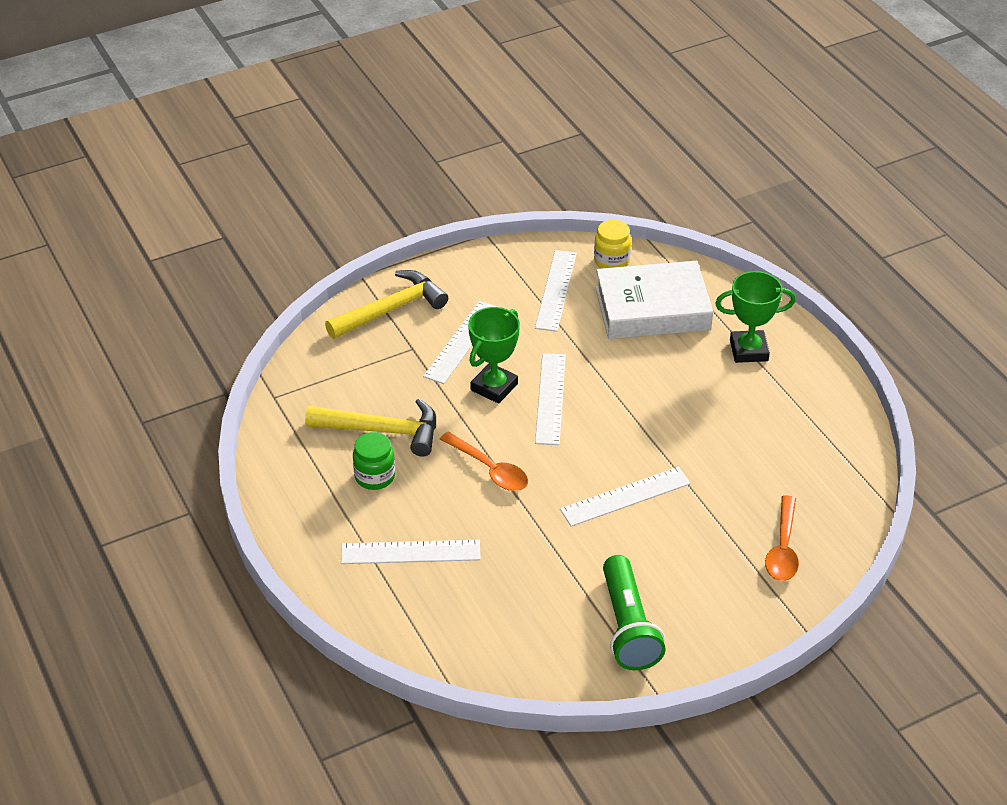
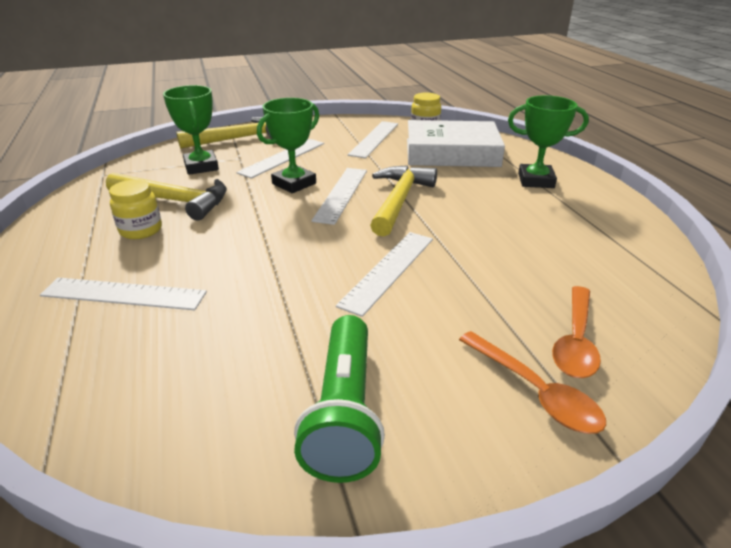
camera: 10 degrees right, 10 degrees down
green jar [353,432,395,490] -> yellow jar [109,180,162,239]
orange spoon [440,432,528,491] -> orange spoon moved to [459,331,606,434]
white ruler [560,467,691,527] -> white ruler turned 45 degrees counterclockwise [336,232,433,317]
none -> green trophy [163,85,219,175]
none -> yellow hammer [370,165,437,236]

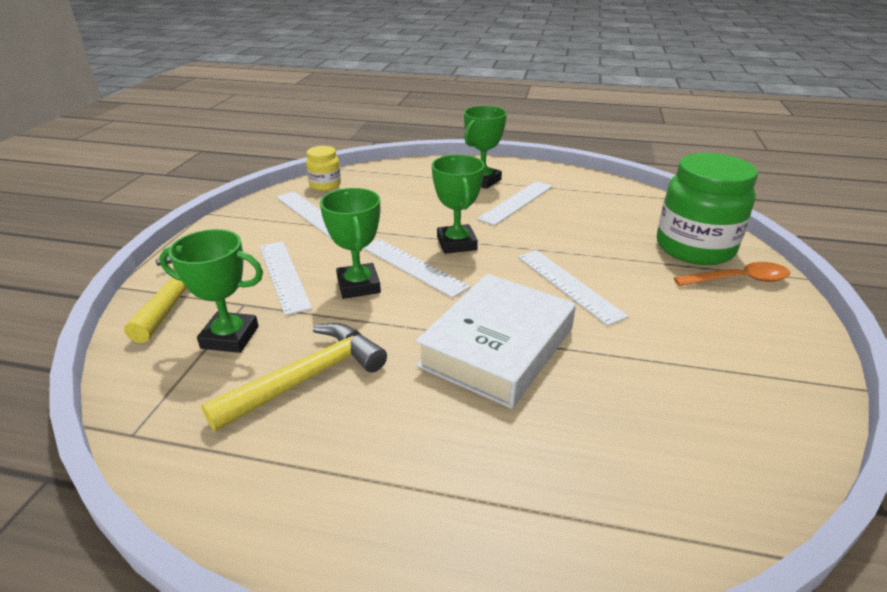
camera: 60 degrees left, 0 degrees up
white ruler [40,278,207,310] -> white ruler moved to [477,181,553,226]
yellow jar [109,180,162,239] -> none
green flashlight [294,315,385,483] -> none
yellow hammer [370,165,437,236] -> green trophy [432,155,485,254]
white book [407,120,505,167] -> white book moved to [416,274,576,409]
orange spoon [552,286,601,378] -> green jar [657,153,758,265]

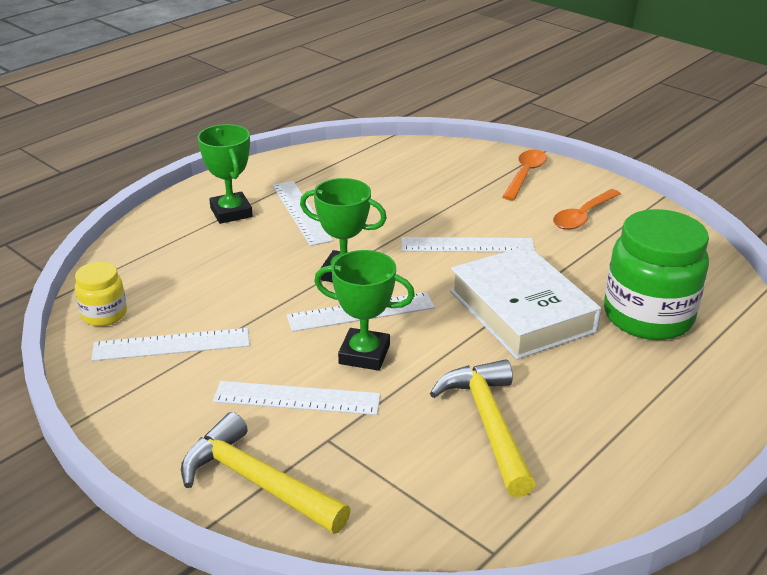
camera: 60 degrees left, 0 degrees up
green trophy [159,229,263,353] -> none
green jar [657,153,758,265] -> green jar moved to [604,209,709,340]
none -> orange spoon [553,189,621,230]

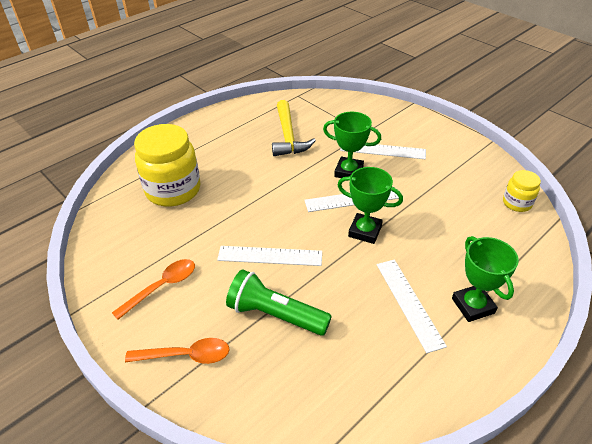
camera: 175 degrees left, 10 degrees up
white ruler [91,328,250,361] -> none
yellow hammer [181,412,351,534] -> none
white book [450,245,601,359] -> none
orange spoon [502,150,547,200] -> orange spoon turned 120 degrees counterclockwise [125,338,229,364]
green jar [604,209,709,340] -> yellow jar [134,124,200,207]
none -> green flashlight [226,269,332,336]

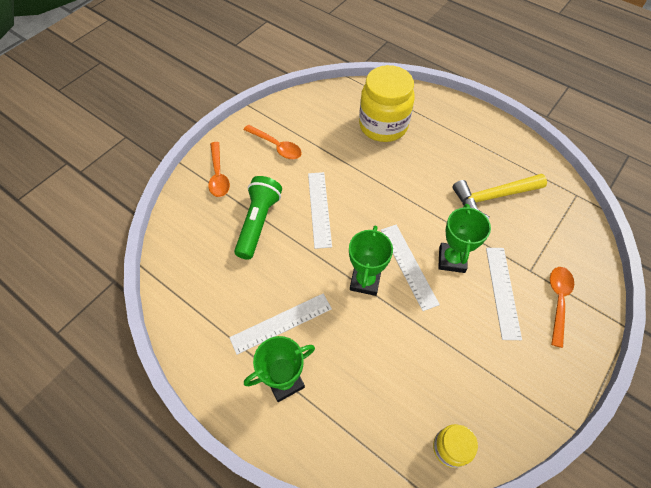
camera: 80 degrees right, 15 degrees up
none -> orange spoon [550,267,574,348]

